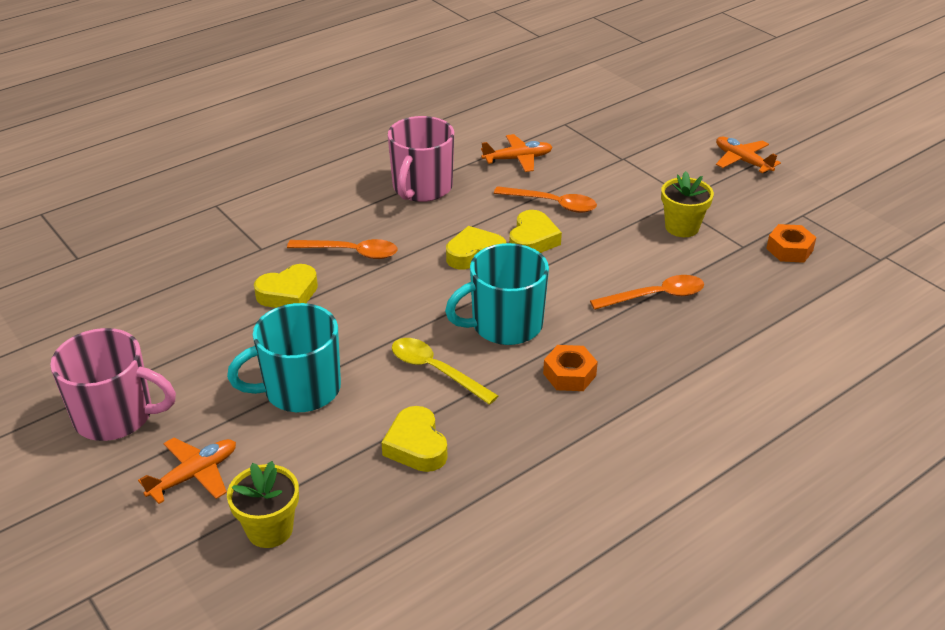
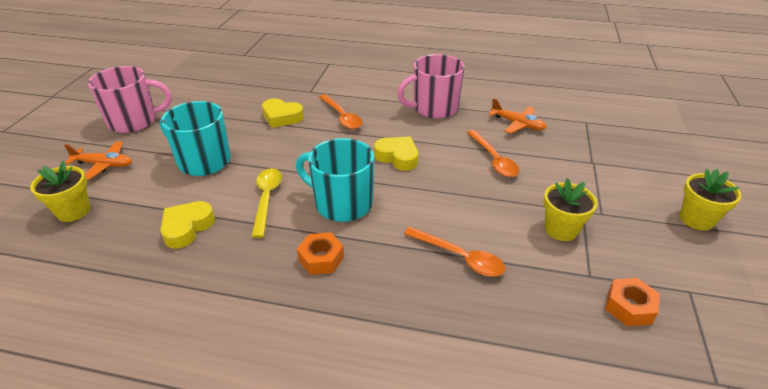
camera: 50 degrees right, 0 degrees up
pink mug [50,328,176,441] -> pink mug turned 75 degrees counterclockwise [88,66,172,133]
yellow heart [509,210,562,253] -> none
orange plane [716,137,781,173] -> yellow flower pot [680,169,741,231]

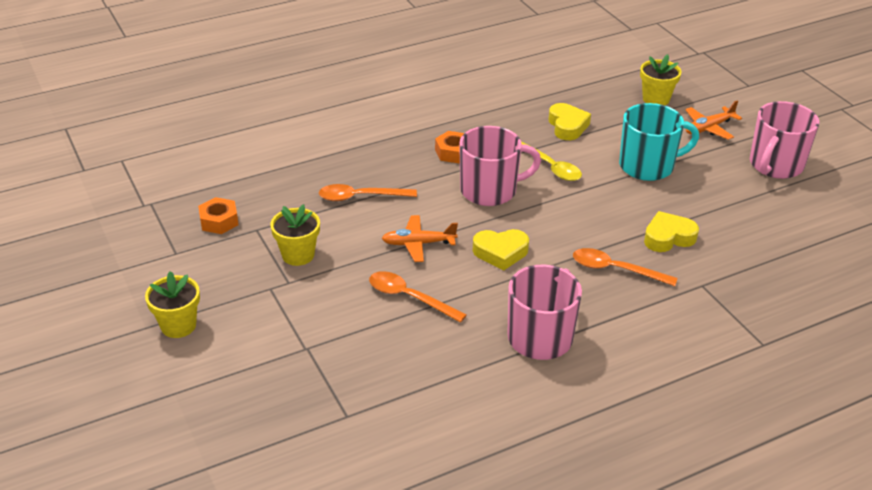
camera: 140 degrees right, 0 degrees up
turquoise mug [296,138,374,222] -> pink mug [459,126,541,206]
orange plane [488,98,547,134] -> orange plane moved to [382,215,458,262]

